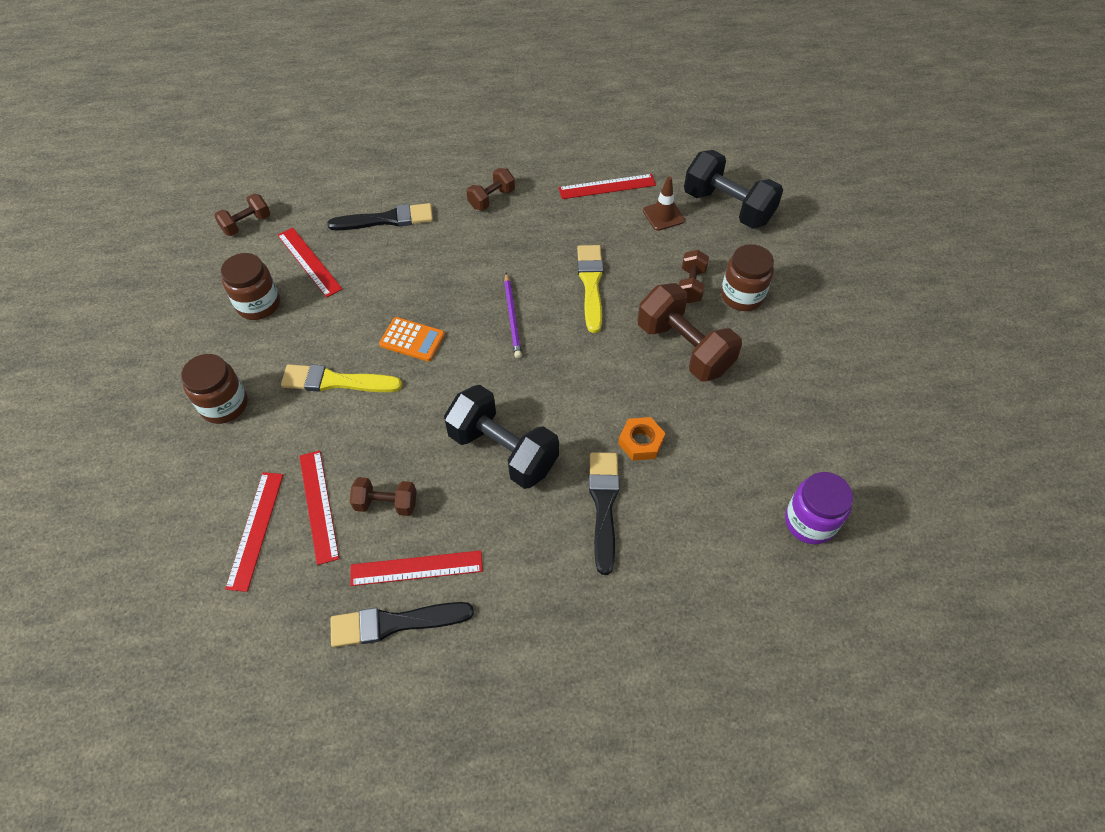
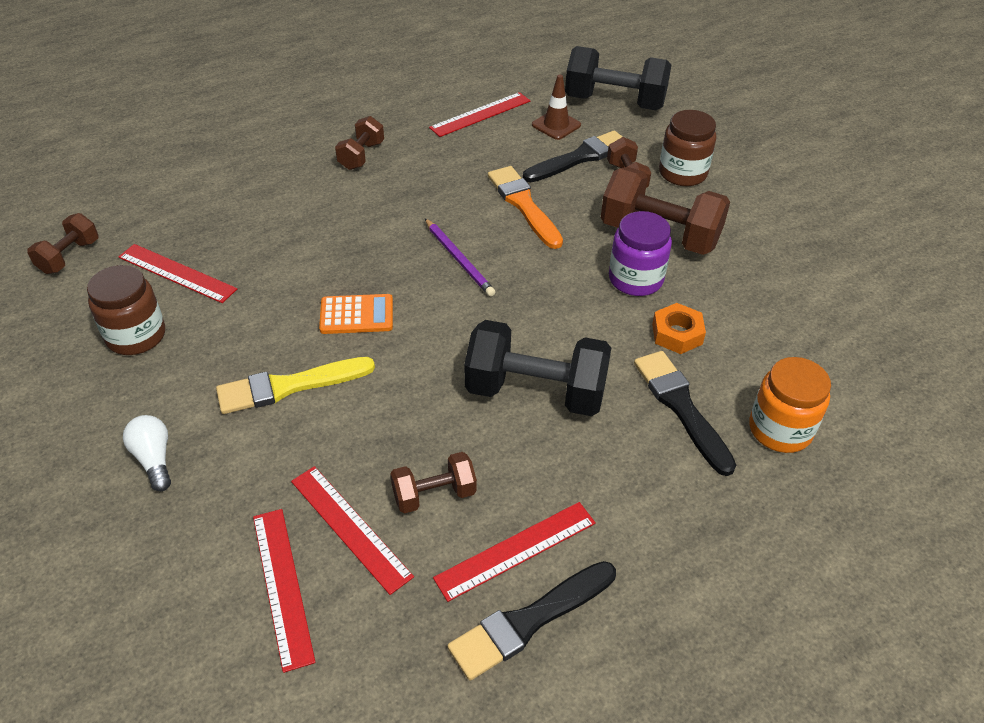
camera: 25 degrees left, 10 degrees down
brown jar [181,354,248,424] -> white light bulb [123,415,171,492]
black brush [328,203,433,230] -> black brush moved to [523,131,622,182]
yellow brush [577,245,603,333] -> orange brush [488,166,563,249]
purple jar [785,472,853,544] -> purple jar moved to [609,211,672,296]
none -> orange jar [749,357,831,453]

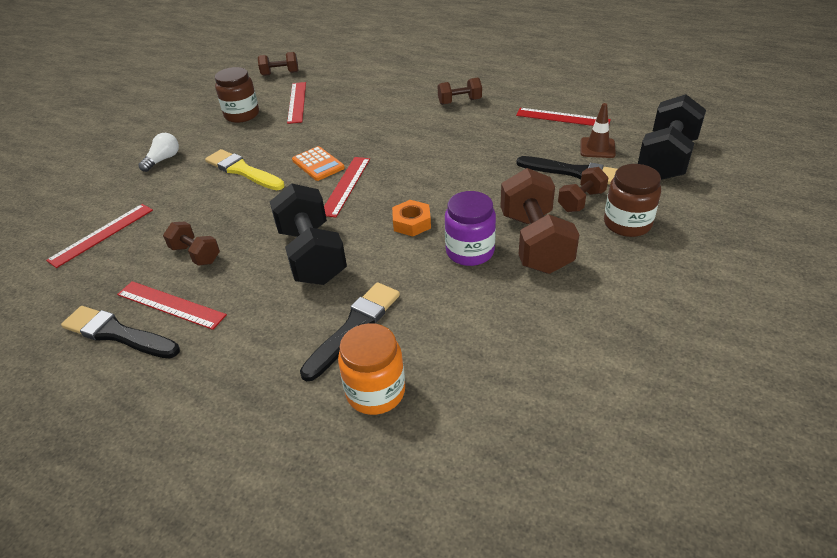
camera: 60 degrees right, 5 degrees down
red ruler [291,466,414,595] -> red ruler moved to [324,157,370,218]
purple pencil [425,218,495,297] -> none
orange brush [488,166,563,249] -> none
black dumbbell [565,46,671,110] -> black dumbbell turned 45 degrees clockwise [638,94,706,180]
orange nut [652,303,706,354] -> orange nut moved to [392,200,431,237]

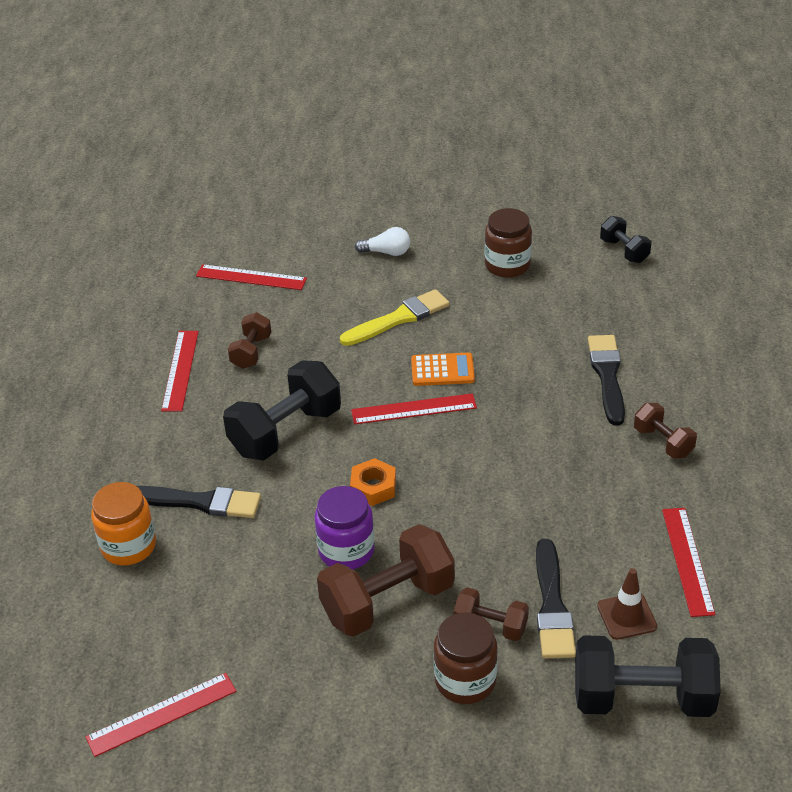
camera: 65 degrees right, 0 degrees up
black brush [61,306,180,358] -> black brush moved to [588,335,625,426]
yellow brush [205,149,285,190] -> yellow brush turned 45 degrees clockwise [340,289,449,346]
brown dumbbell [258,52,298,76] -> black dumbbell [600,216,651,263]
red ruler [287,82,306,124] -> red ruler moved to [86,673,236,757]
orange calculator [292,146,345,181] -> orange calculator turned 120 degrees counterclockwise [411,353,475,386]

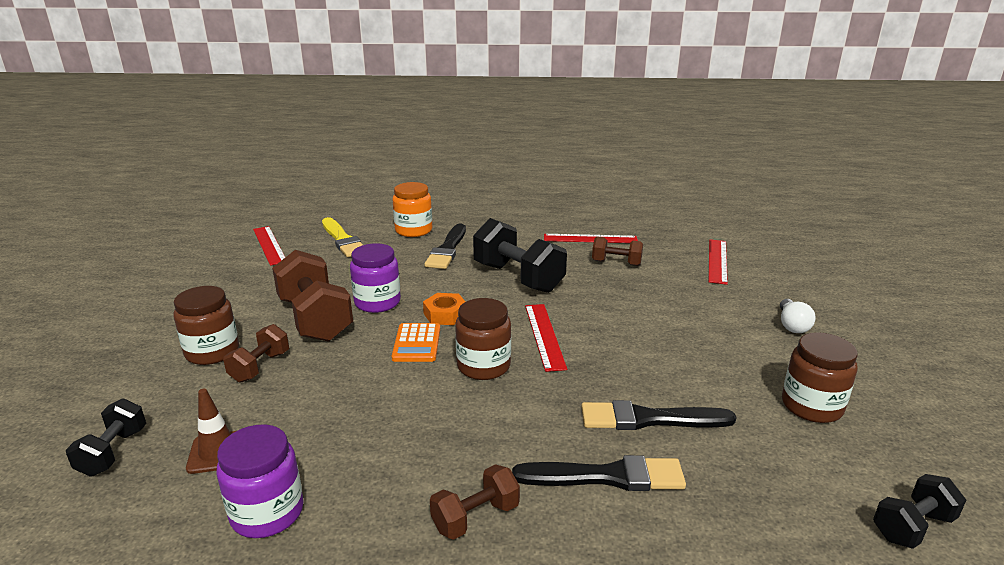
camera: 90 degrees right, 15 degrees down
yellow brush [340,289,449,346] -> yellow brush moved to [322,217,363,257]
orange calculator [411,353,475,386] -> orange calculator moved to [392,323,440,362]
black brush [536,539,576,658] -> black brush moved to [581,400,737,430]
black dumbbell [575,635,721,717] -> black dumbbell [66,399,146,476], size x0.54
red ruler [662,508,715,617] -> purple jar [216,424,304,538]
none -> brown jar [455,298,511,380]

